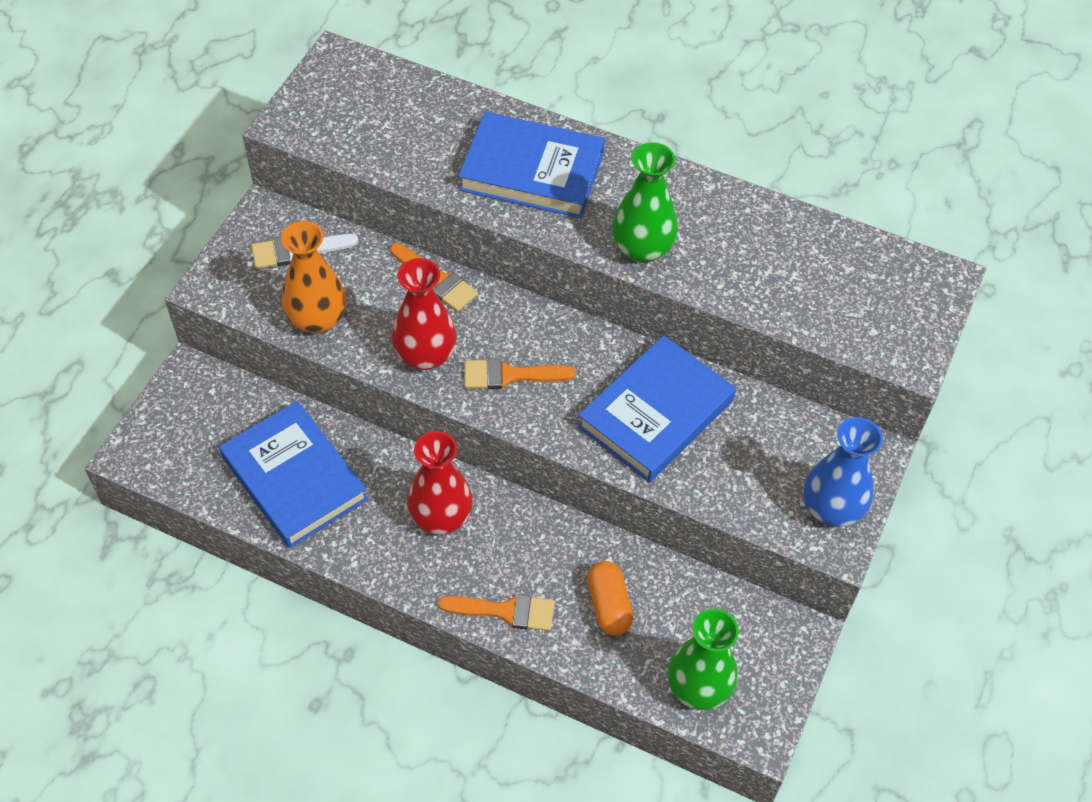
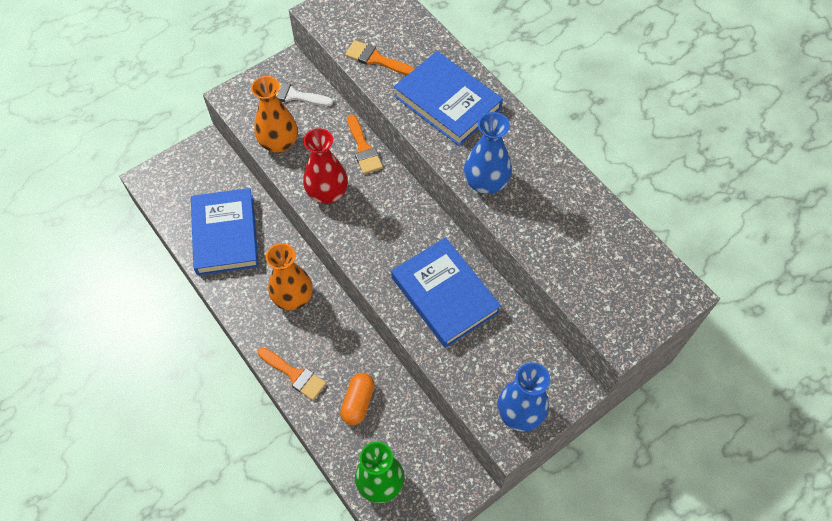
camera: 30 degrees right, 5 degrees up
red vase [407,431,473,534] -> orange vase [266,243,313,310]
orange brush [464,358,576,389] -> orange brush moved to [345,40,415,75]
blue book [578,335,736,483] -> blue book turned 75 degrees clockwise [391,237,501,348]
green vase [612,142,678,263] -> blue vase [464,112,512,194]

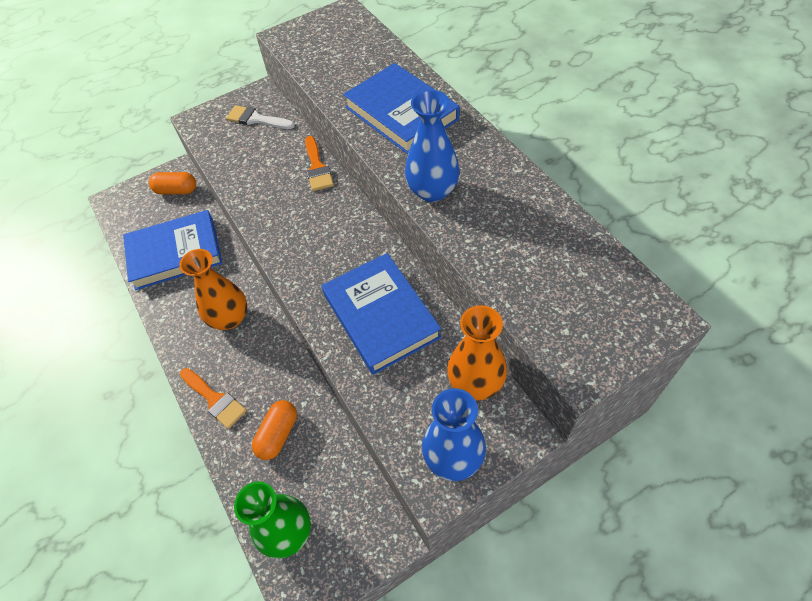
camera: 10 degrees right, 5 degrees down
blue book [191,188,259,275] -> blue book turned 75 degrees clockwise [123,210,223,290]
orange vase [251,76,297,153] -> orange vase moved to [447,305,507,400]
red vase [303,128,348,204] -> none
orange brush [345,40,415,75] -> none
none -> orange capsule [149,172,196,194]

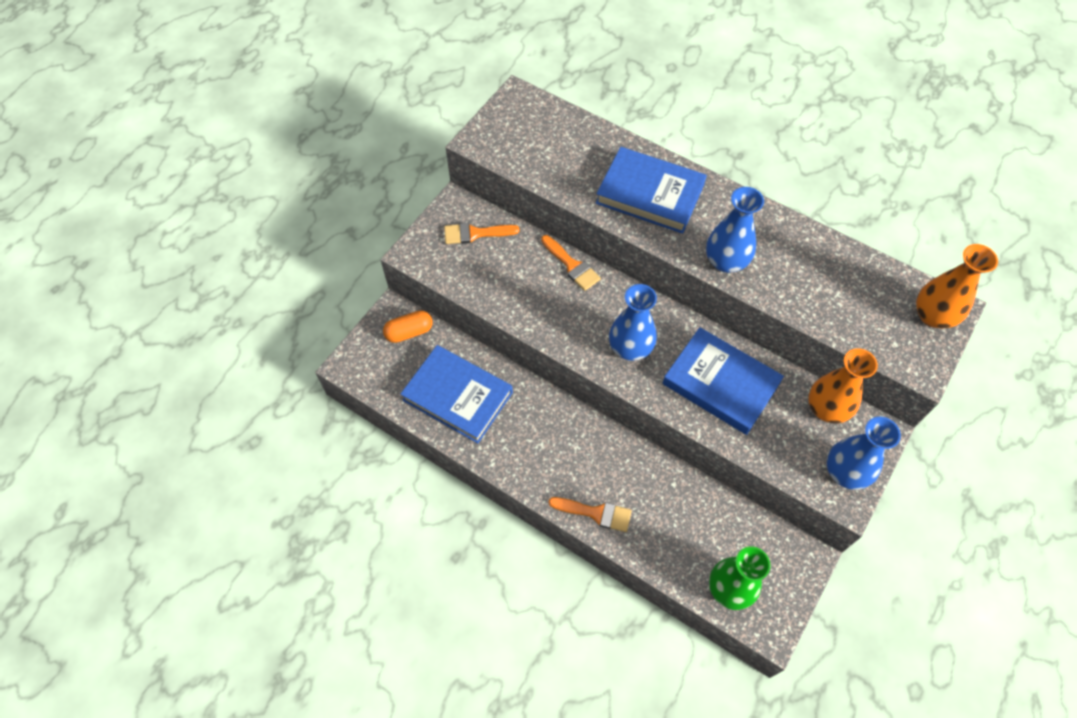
camera: 30 degrees left, 5 degrees up
blue book [123,210,223,290] -> blue book turned 75 degrees clockwise [401,345,513,443]
orange vase [179,249,247,330] -> orange vase moved to [916,244,998,328]
white brush [226,105,295,129] -> orange brush [444,223,520,244]
orange capsule [252,400,297,460] -> none
none -> blue vase [609,284,657,361]

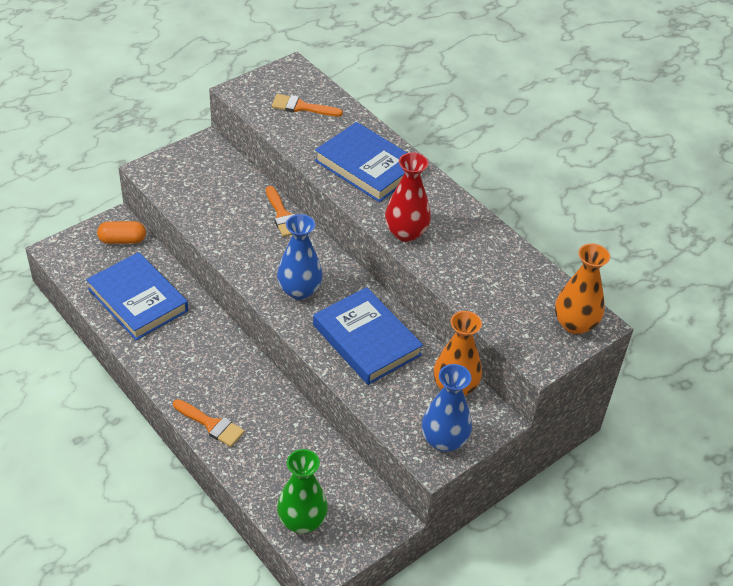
camera: 15 degrees right, 15 degrees down
orange brush [444,223,520,244] -> orange brush moved to [272,94,343,117]
blue vase [706,187,764,273] -> red vase [385,152,431,242]

